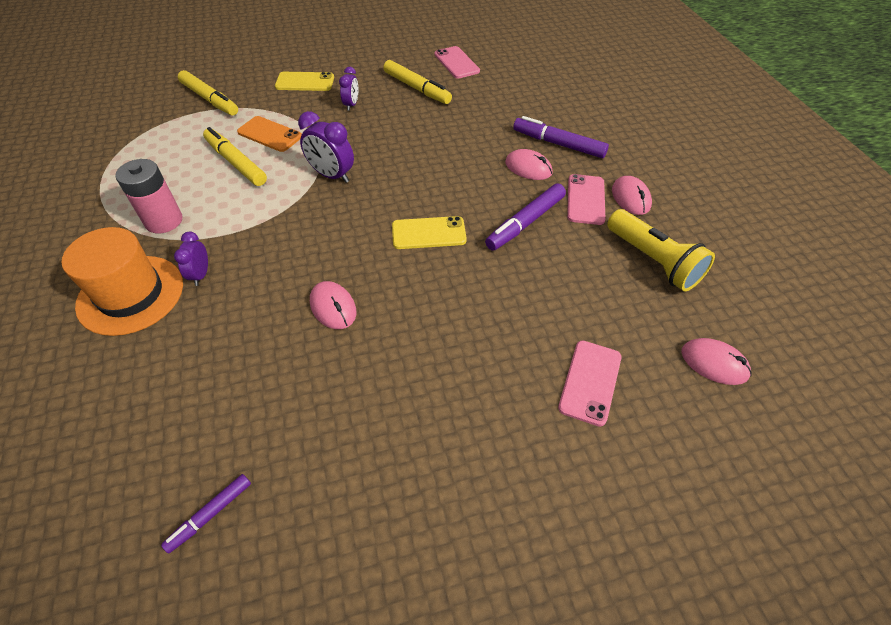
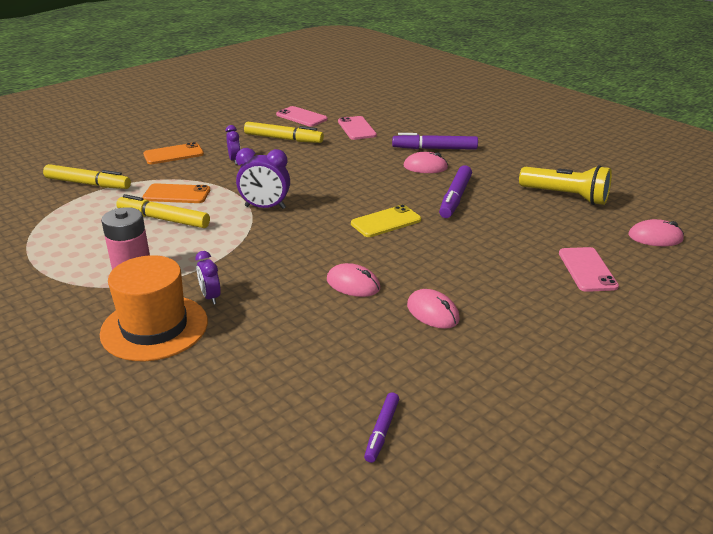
camera: 25 degrees left, 20 degrees down
yellow phone [275,72,334,91] -> orange phone [143,142,204,164]
pink phone [567,174,605,225] -> pink phone moved to [338,116,377,140]
pink mouse [612,176,652,215] -> pink mouse moved to [407,289,460,329]

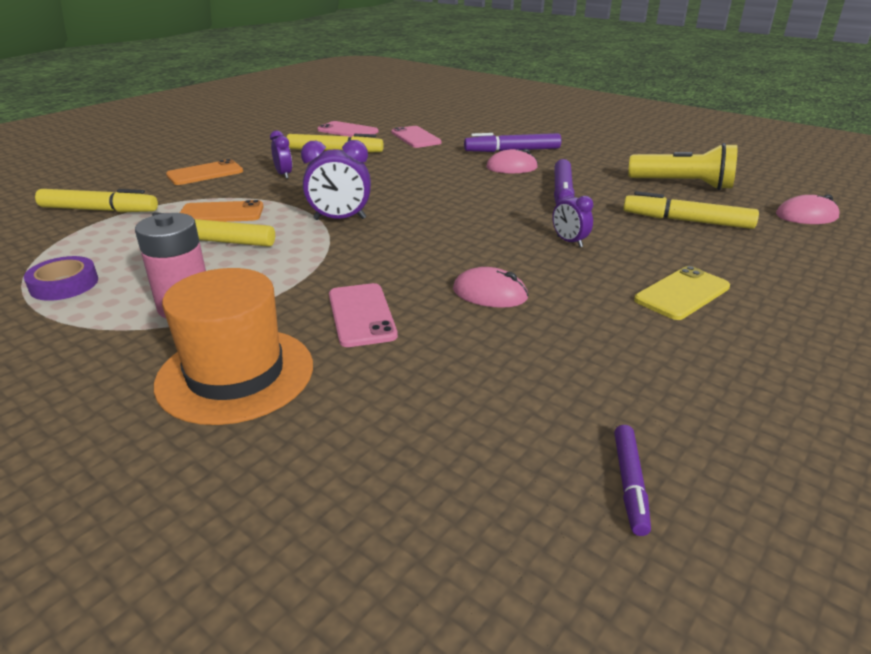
camera: 10 degrees left, 0 degrees up
purple clock [195,251,221,305] -> purple clock moved to [552,188,593,247]
yellow phone [351,205,421,237] -> yellow phone moved to [634,266,730,320]
pink mouse [407,289,460,329] -> none
pink phone [559,247,619,292] -> pink phone moved to [329,283,398,347]
none -> purple tape [24,256,98,301]
none -> yellow marker [623,191,759,229]

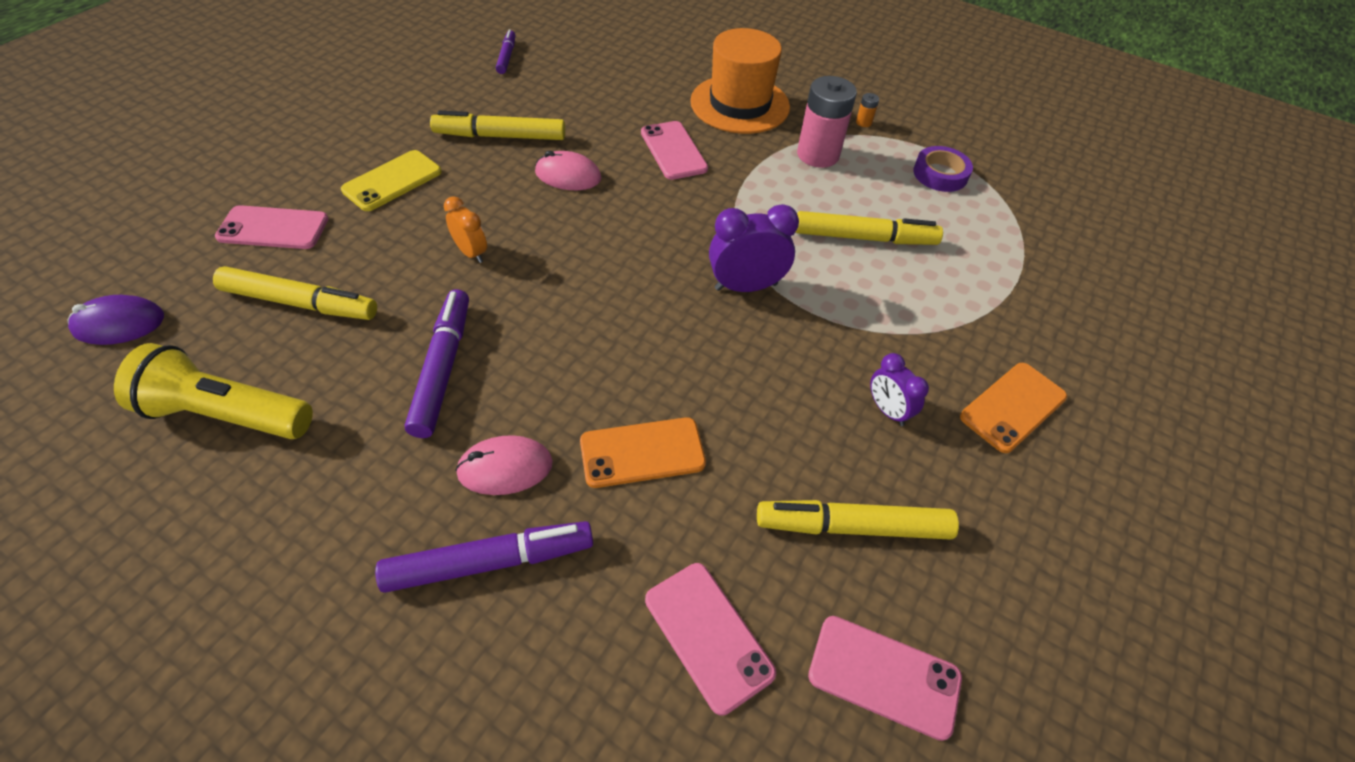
camera: 170 degrees right, 20 degrees up
yellow marker [35,189,158,212] -> yellow marker moved to [430,111,565,140]
orange phone [180,200,264,222] -> orange phone moved to [580,417,706,488]
purple clock [552,188,593,247] -> orange clock [444,196,487,263]
pink mouse [776,194,839,224] -> purple mouse [67,295,164,345]
none -> pink phone [215,205,329,249]
none -> orange battery [856,93,879,127]

